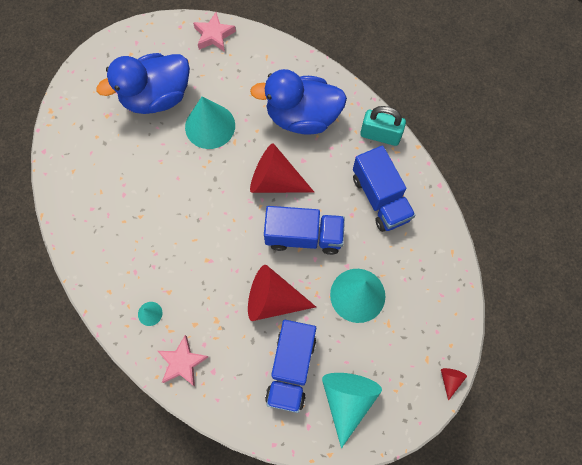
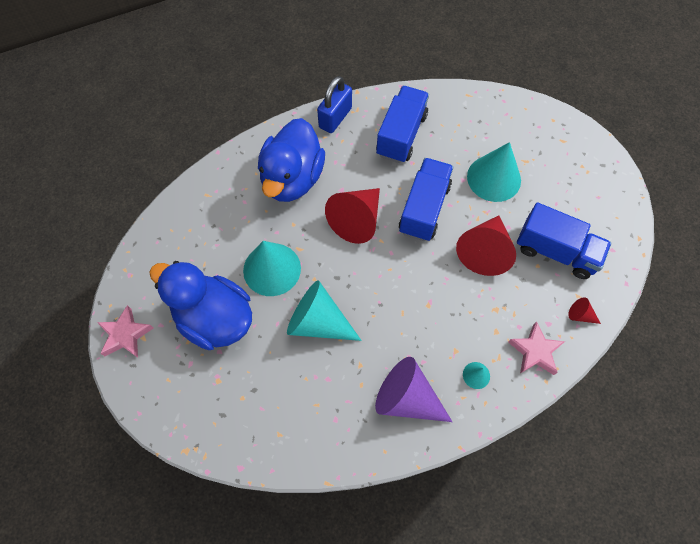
camera: 75 degrees left, 5 degrees down
blue duck [96,53,190,114] -> blue duck turned 135 degrees clockwise [149,261,252,350]
pink star [193,12,236,52] -> pink star moved to [97,305,153,358]
turquoise cone [322,373,382,448] -> turquoise cone moved to [287,280,362,341]
blue truck [353,145,415,232] -> blue truck turned 60 degrees counterclockwise [376,86,429,163]
turquoise padlock [360,106,406,146] -> blue padlock [317,76,352,133]
red cone [441,368,467,401] -> red cone moved to [568,297,601,324]
none -> purple cone [375,357,452,422]

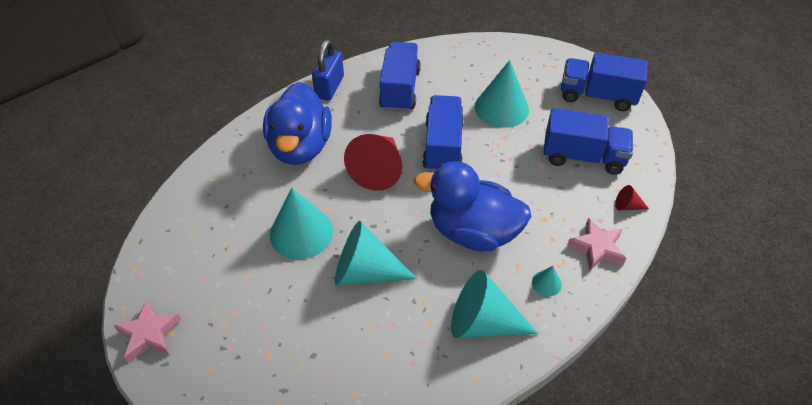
camera: 15 degrees left, 15 degrees down
blue duck [149,261,252,350] -> blue duck moved to [414,161,531,251]
purple cone [375,357,452,422] -> turquoise cone [451,270,538,338]
red cone [456,215,516,276] -> none
none -> blue truck [561,52,648,111]

